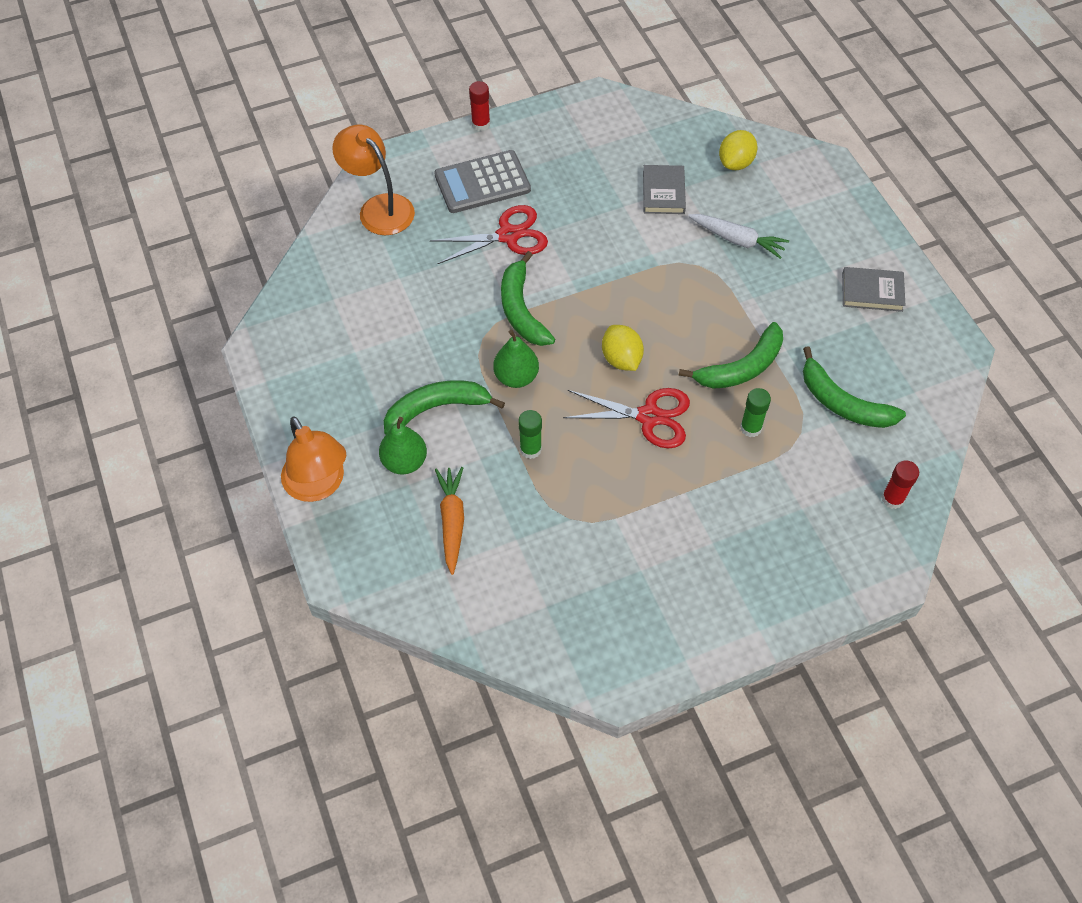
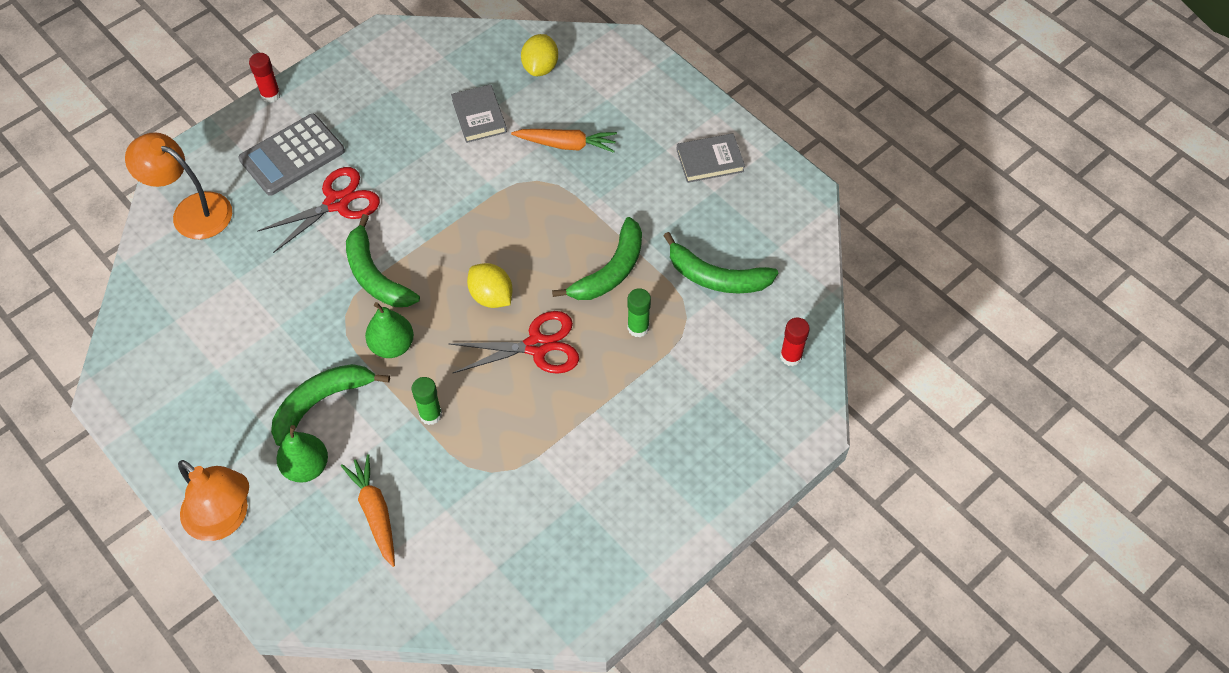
camera: 20 degrees left, 0 degrees up
white carrot [688,214,789,259] -> orange carrot [511,129,617,153]

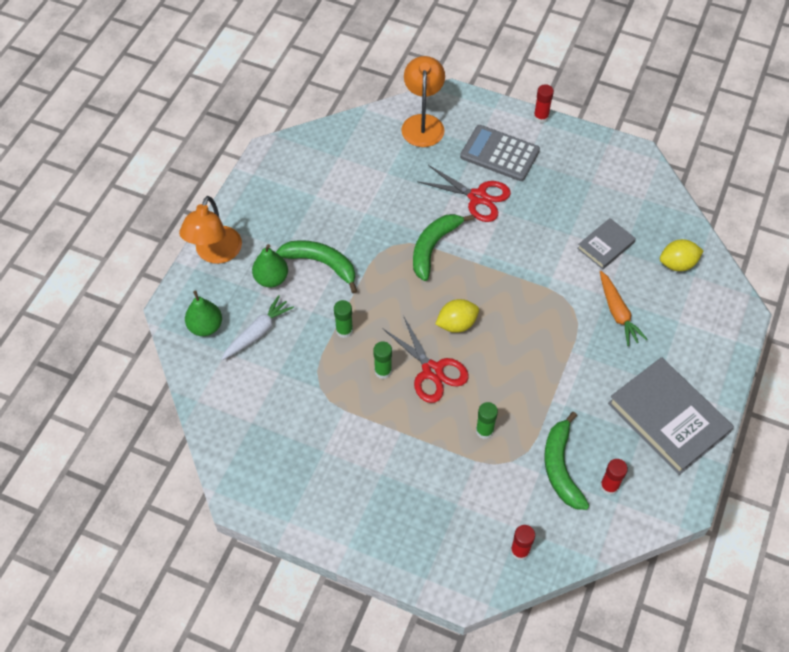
camera: 65 degrees right, 0 degrees up
orange carrot [341,454,395,567] -> white carrot [222,295,294,360]
green pear [365,302,414,358] -> green pear moved to [185,290,222,336]
yellow lemon [467,263,513,308] -> yellow lemon turned 45 degrees clockwise [435,299,479,333]
green banana [552,217,642,300] -> none
grey book [676,133,745,183] -> grey book [608,357,734,475], size x1.90
none -> green glue stick [373,341,392,379]
none -> red glue stick [600,459,628,495]

